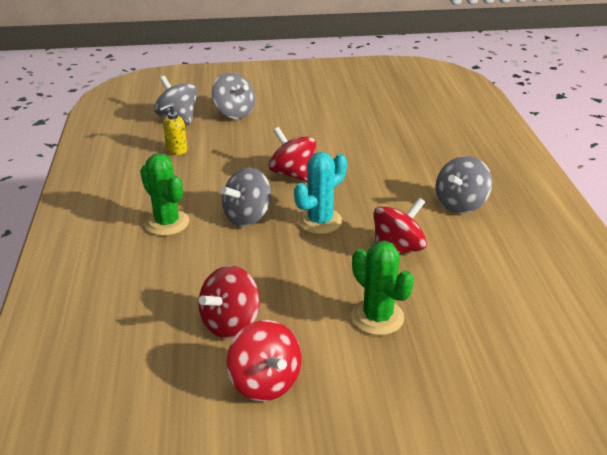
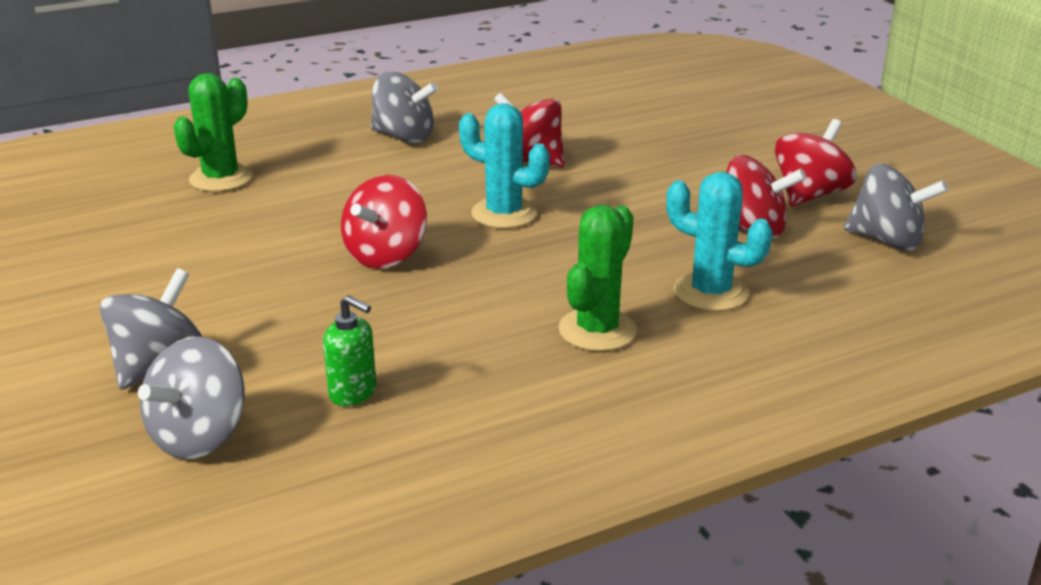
camera: 110 degrees left, 5 degrees down
yellow soap dispenser [159,103,187,155] -> green soap dispenser [323,295,376,406]
grey spinning top [221,168,271,227] -> grey spinning top moved to [844,164,948,251]
green cactus [352,241,414,335] -> green cactus moved to [174,73,253,192]
none -> turquoise cactus [666,172,773,311]

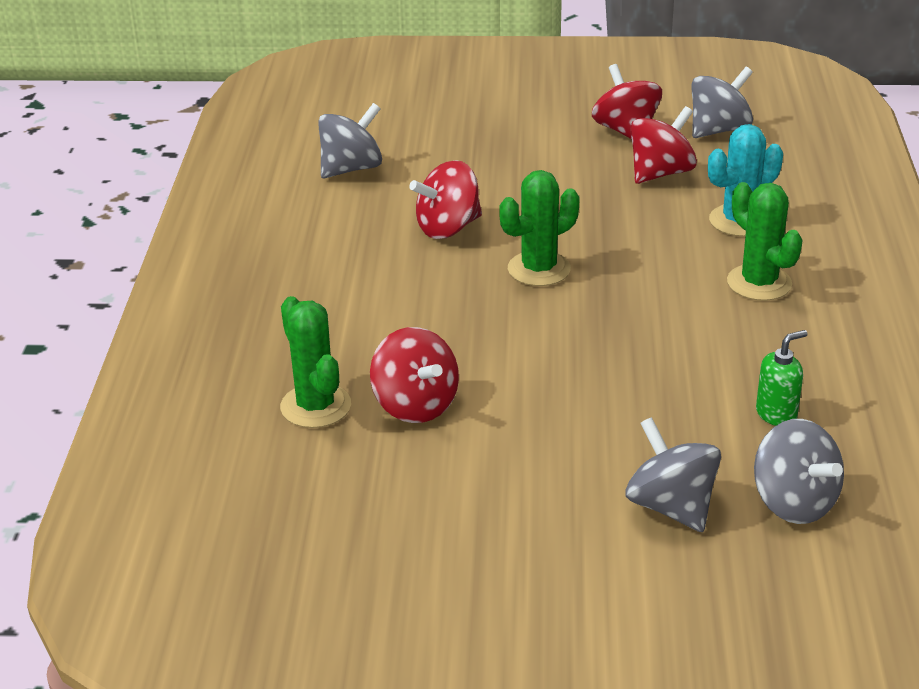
camera: 60 degrees left, 5 degrees up
red spinning top [341,175,427,269] -> red spinning top moved to [370,327,459,423]
grey spinning top [371,72,438,143] -> grey spinning top moved to [318,103,382,178]
turquoise cactus [459,103,550,229] -> green cactus [499,170,579,286]

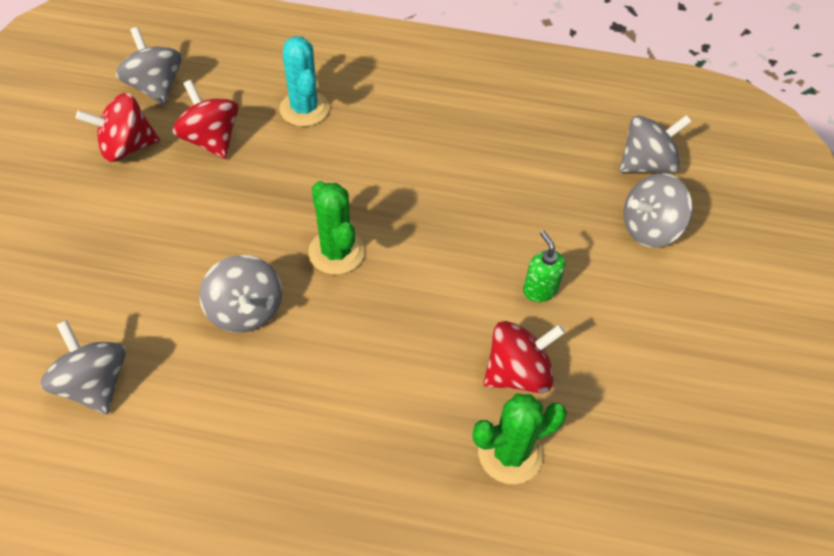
camera: 85 degrees left, 20 degrees up
red spinning top [409,160,482,239] -> grey spinning top [199,255,282,333]
green cactus [727,182,803,301] -> none
green soap dispenser [756,330,808,426] -> green soap dispenser moved to [523,231,566,302]

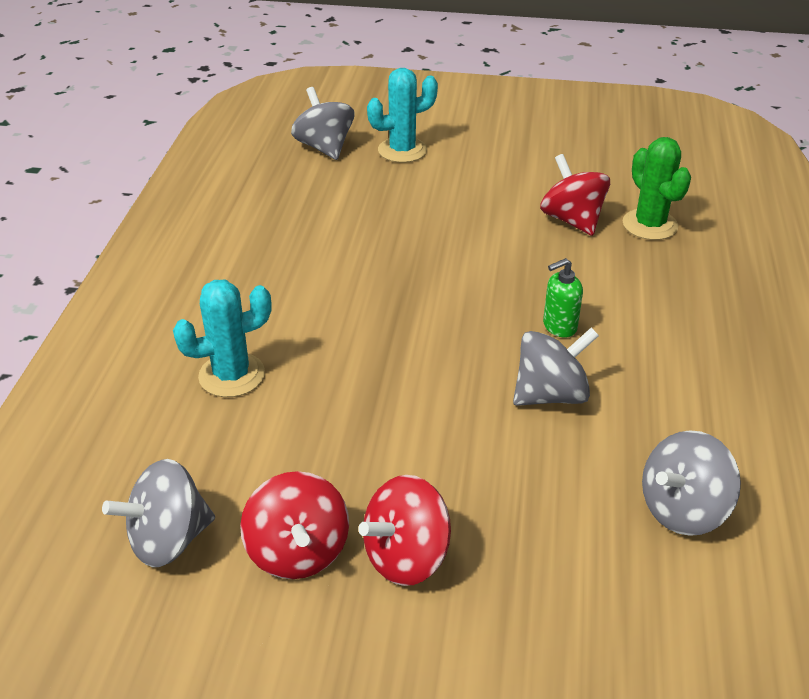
camera: 90 degrees left, 15 degrees down
red spinning top [173,80,238,159] -> red spinning top moved to [358,475,451,586]
green cactus [308,181,364,275] -> none
green soap dispenser [523,231,566,302] -> green soap dispenser moved to [543,258,583,338]
grey spinning top [623,173,693,248] -> turquoise cactus [367,68,438,163]

